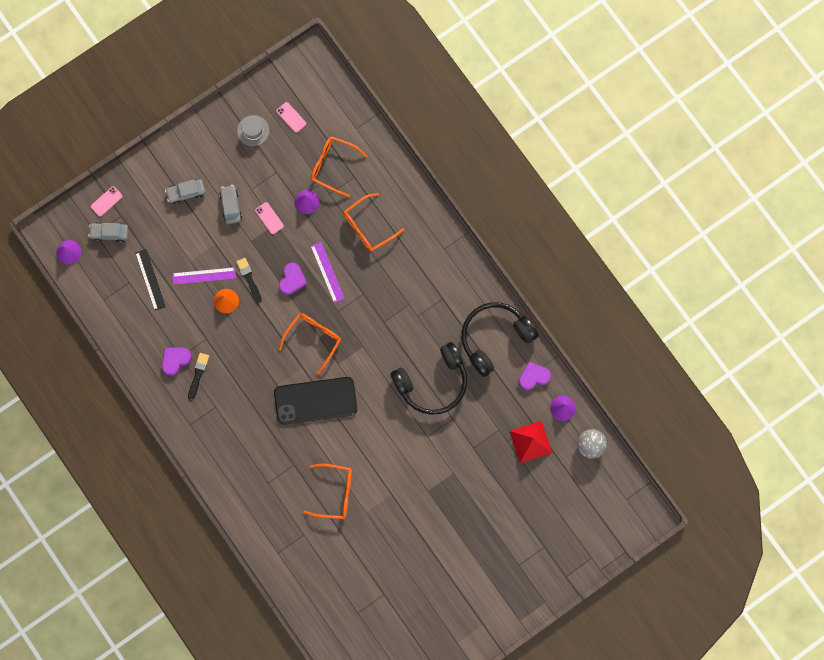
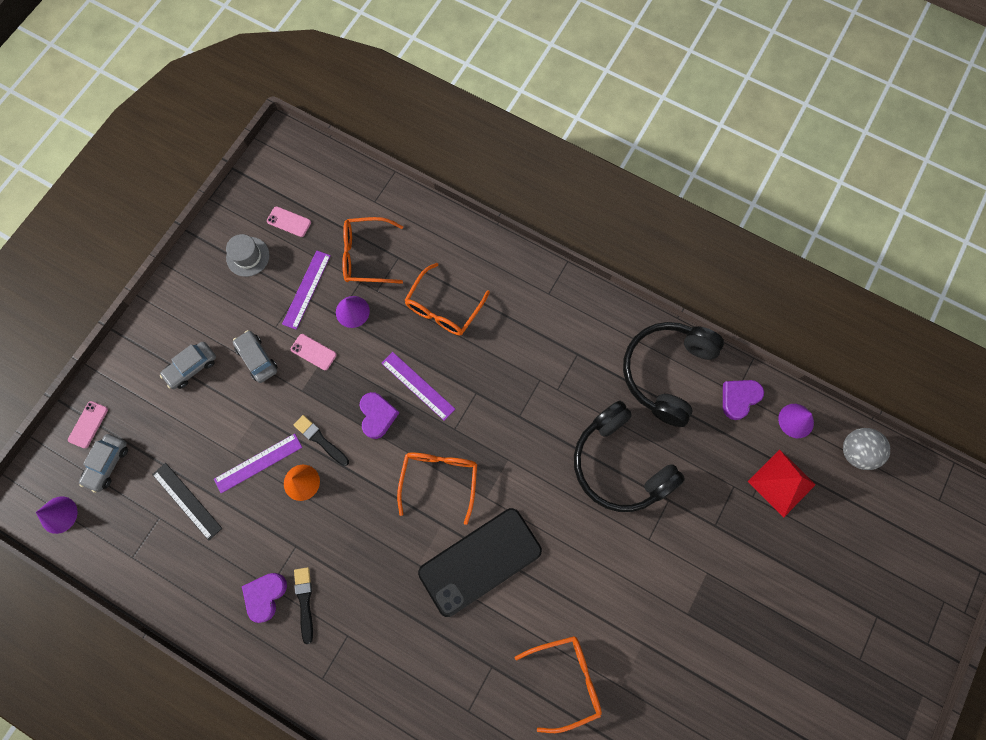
camera: 25 degrees left, 5 degrees down
grey car [88,222,128,243] -> grey car turned 45 degrees counterclockwise [79,434,128,493]
black headphones [390,342,467,415] -> black headphones turned 105 degrees clockwise [574,401,685,512]
none -> purple ruler [282,250,331,330]

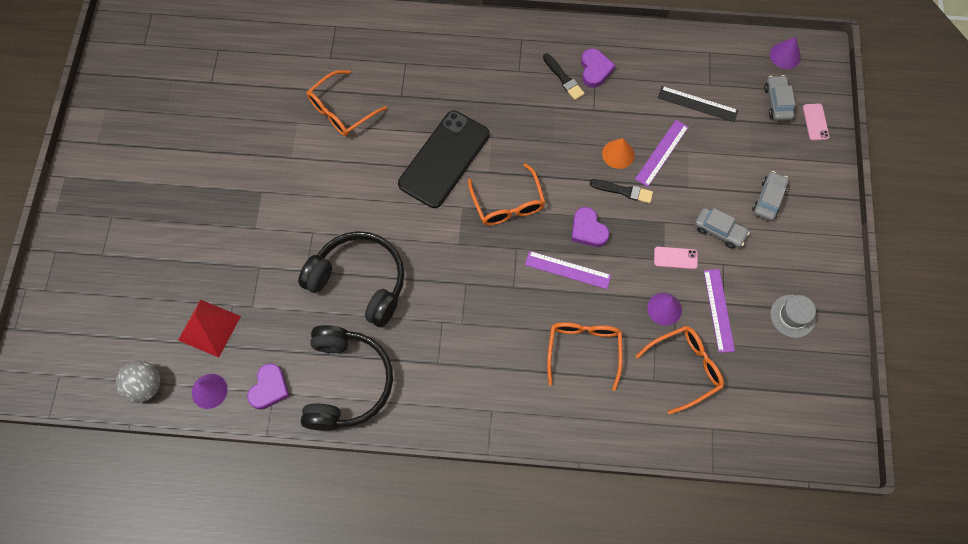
camera: 155 degrees right, 5 degrees down
pink phone [267,206,311,237] -> none

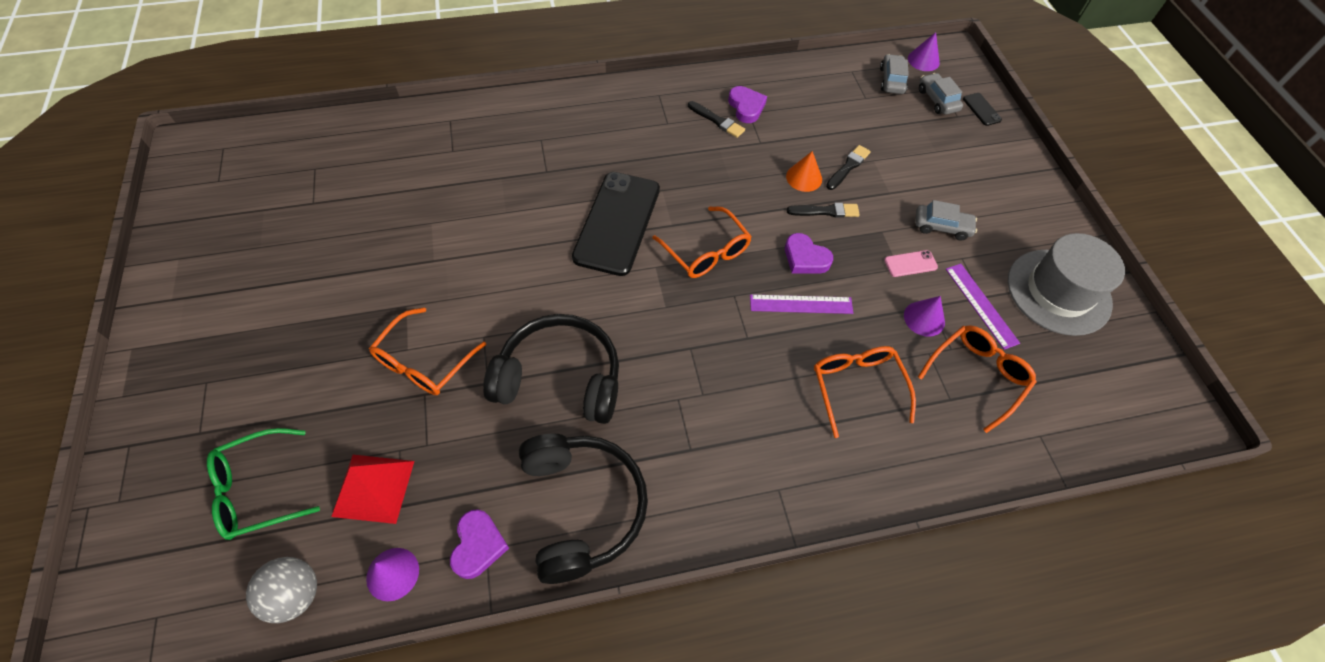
camera: 20 degrees left, 10 degrees down
orange glasses [307,70,387,136] -> orange glasses moved to [369,307,486,395]
purple ruler [635,120,689,187] -> black brush [826,145,871,190]
black ruler [658,86,738,122] -> none
grey car [752,171,789,221] -> grey car moved to [880,54,909,94]
grey hat [770,295,816,338] -> grey hat [1008,233,1125,336], size x1.97
pink phone [803,103,829,141] -> black phone [963,93,1002,126]
none -> green glasses [207,428,320,540]

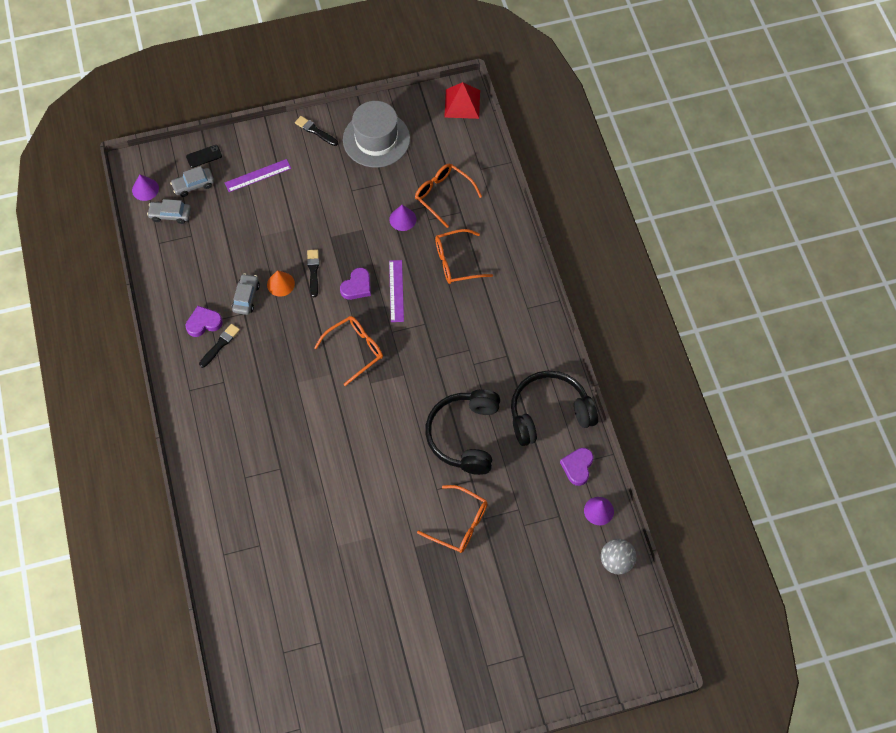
camera: 90 degrees left, 5 degrees up
green glasses [207,428,320,540] -> none
red pyramid [331,455,414,524] -> red pyramid moved to [444,82,480,119]
purple heart [450,509,509,579] -> purple heart turned 75 degrees counterclockwise [560,448,593,486]
black phone [572,172,660,276] -> none
black brush [826,145,871,190] -> black brush moved to [295,116,338,146]
pink phone [884,250,938,277] -> none
grey car [915,200,977,241] -> grey car moved to [232,273,260,315]
purple ruler [946,264,1020,350] -> purple ruler moved to [225,159,291,192]

